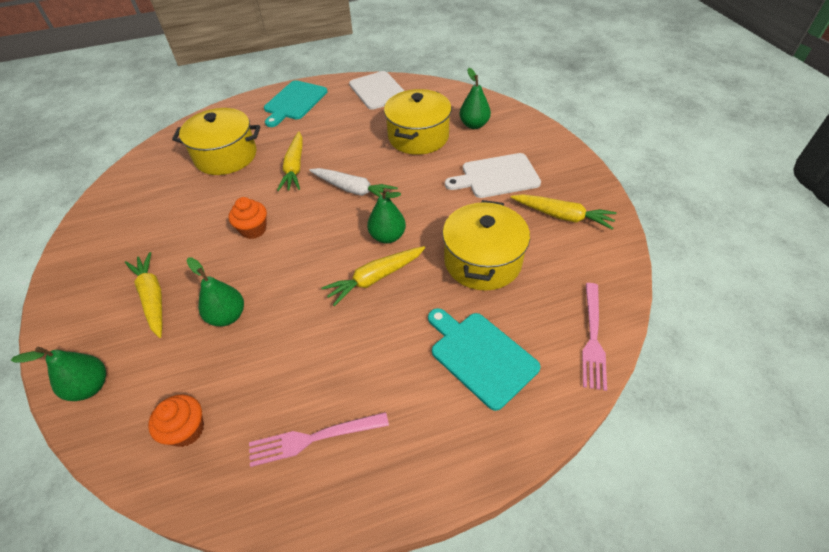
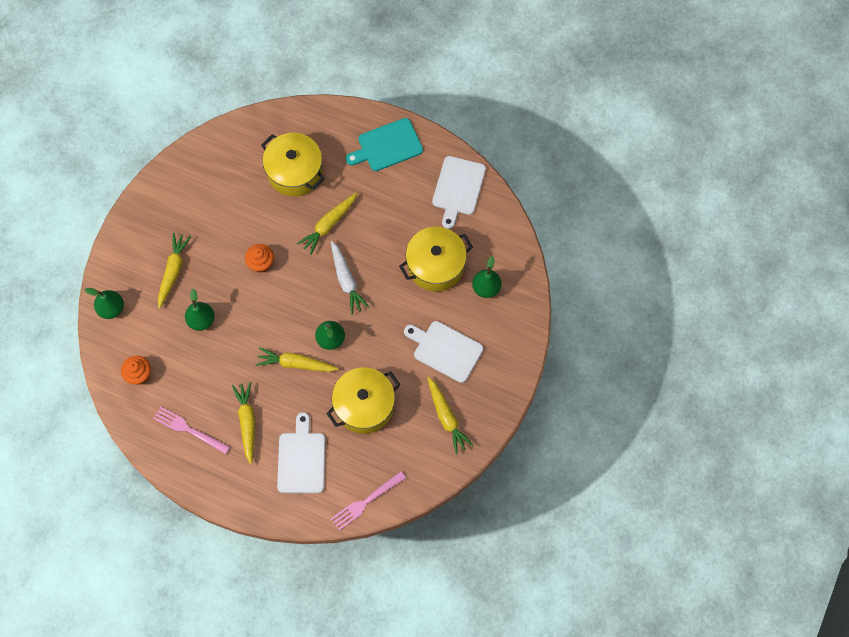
camera: 40 degrees right, 20 degrees up
turquoise cutting board [428,308,541,411] -> white cutting board [277,412,325,493]
none -> yellow carrot [232,382,255,464]

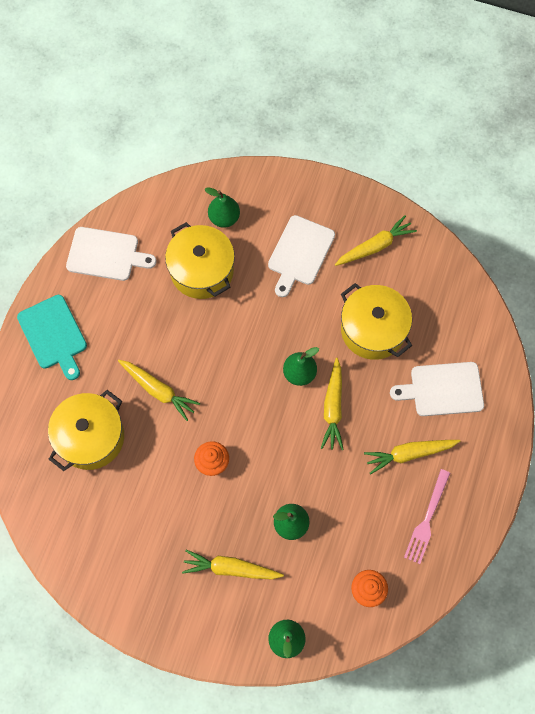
camera: 95 degrees left, 0 degrees up
white carrot [331,241,369,314] -> none
pink fork [331,471,406,531] -> none

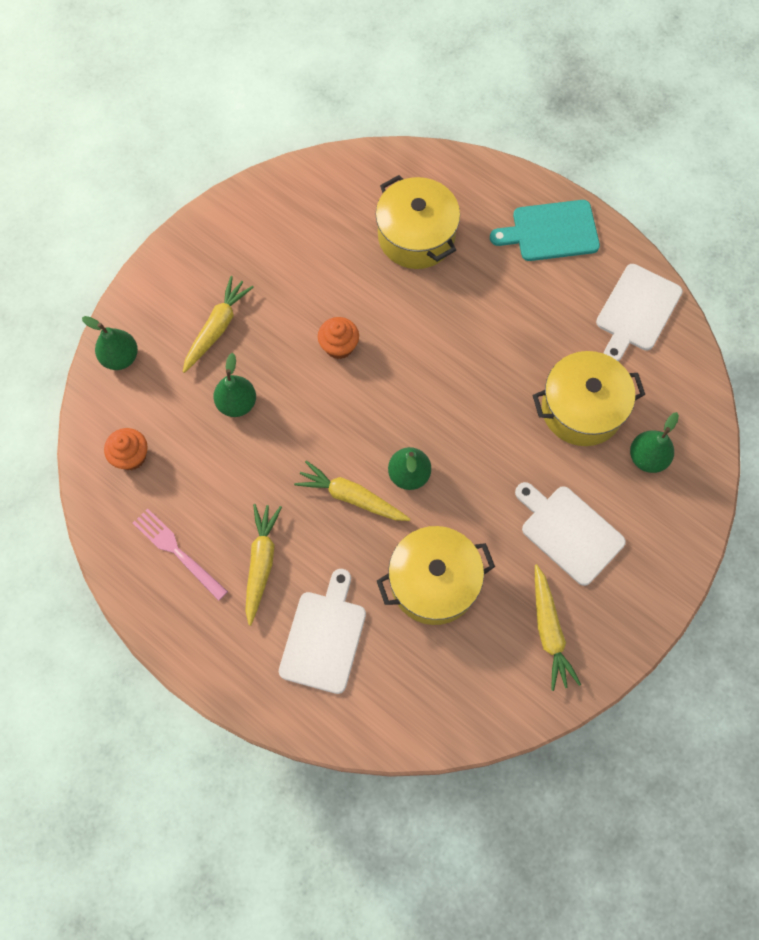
camera: 110 degrees right, 0 degrees up
yellow carrot [118,360,200,421] -> none

